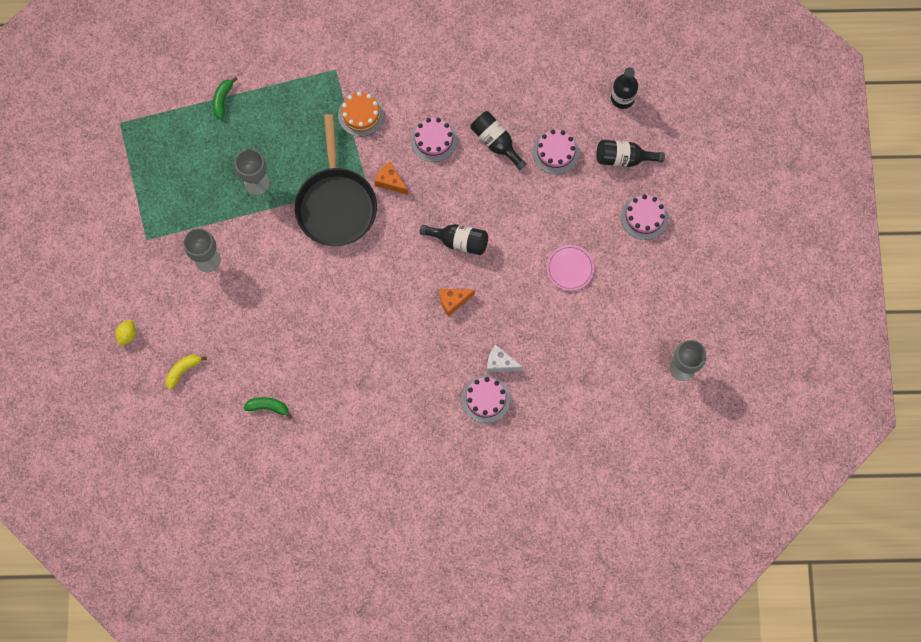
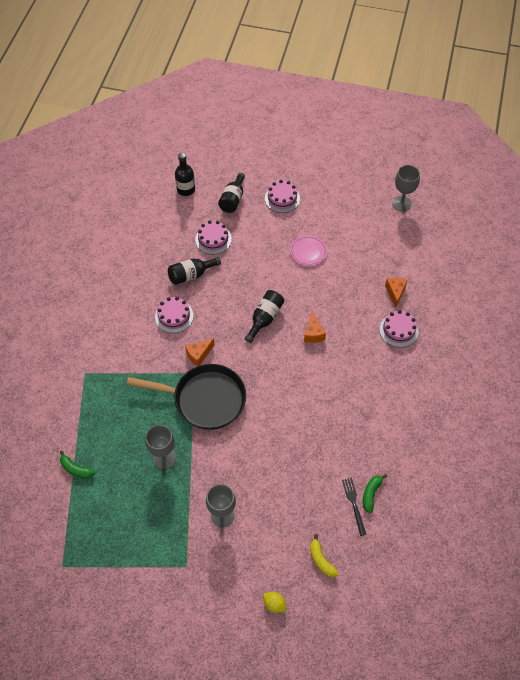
camera: 75 degrees left, 15 degrees down
orange cake [338,92,384,137] -> none
white cheese [487,345,523,373] -> none
none -> black fork [342,478,367,536]
none -> orange cheese [385,278,407,308]

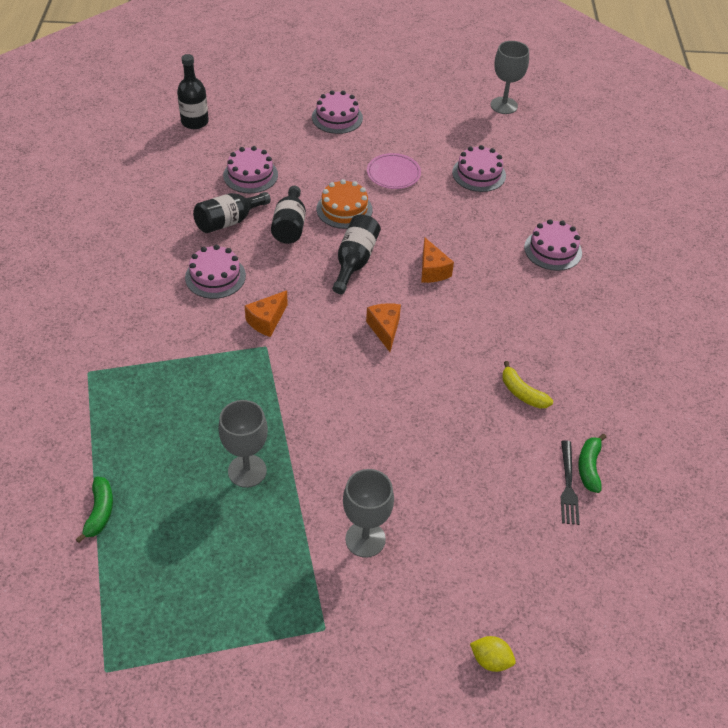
camera: 15 degrees left, 10 degrees down
green banana [60,450,95,479] -> green banana turned 105 degrees counterclockwise [76,477,113,543]
black pan [127,364,246,430] -> none
black bottle [218,173,245,213] -> black bottle moved to [271,186,306,244]
yellow banana [310,534,338,577] -> yellow banana moved to [502,361,553,409]
black fork [342,478,367,536] -> black fork turned 150 degrees counterclockwise [561,440,580,525]
orange cheese [385,278,407,308] -> orange cheese moved to [366,303,401,352]
none -> orange cake [316,179,372,229]
none -> pink cake [452,145,506,192]

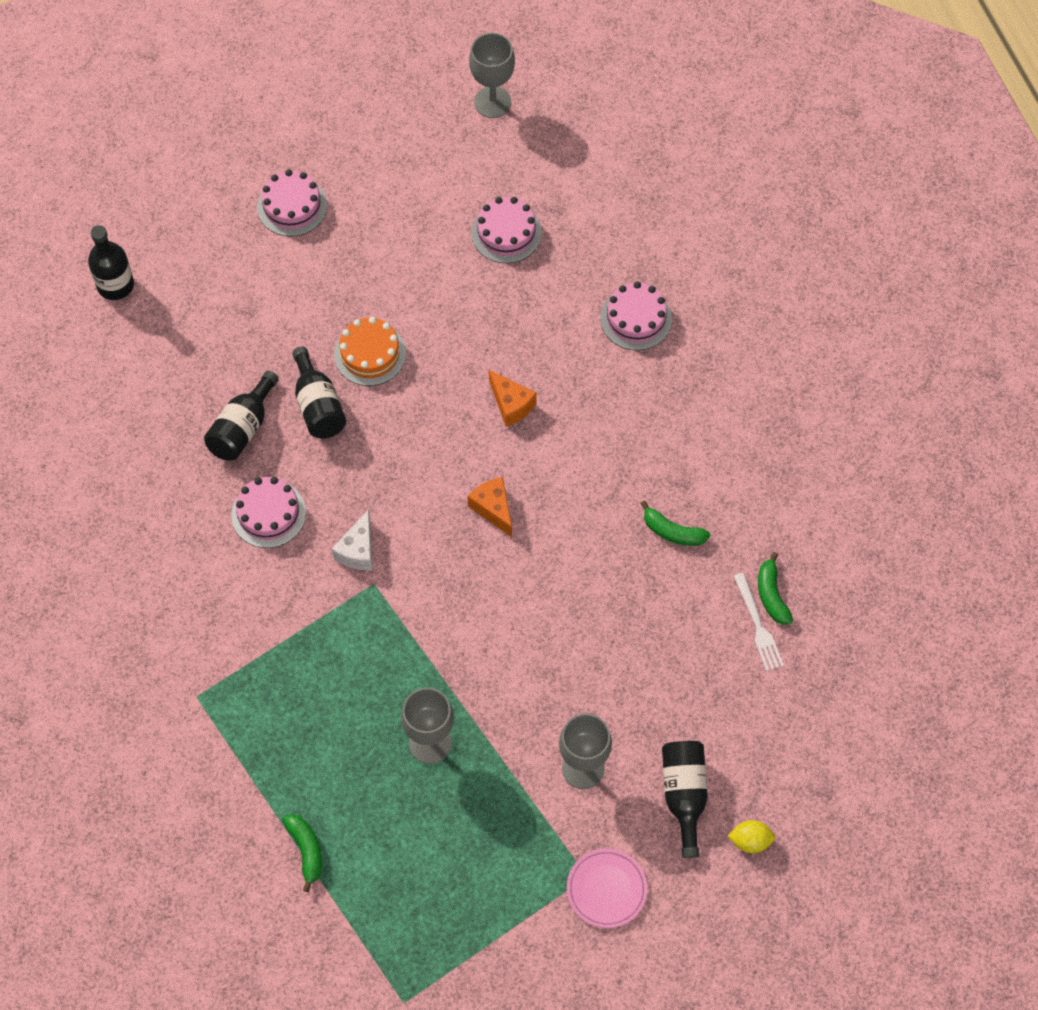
camera: 20 degrees left, 15 degrees up
pink cake [223,146,278,193] -> none
orange cheese [245,290,288,337] -> white cheese [332,509,372,570]
black bottle [332,214,381,294] -> black bottle moved to [662,741,708,858]
pink plate [367,153,421,189] -> pink plate moved to [567,849,647,928]
yellow banana [502,361,553,409] -> green banana [640,501,710,546]
black fork [561,440,580,525] -> white fork [734,573,784,671]

